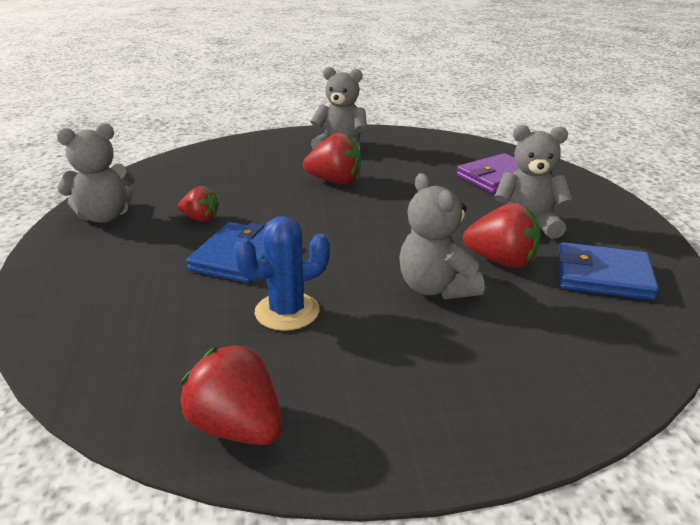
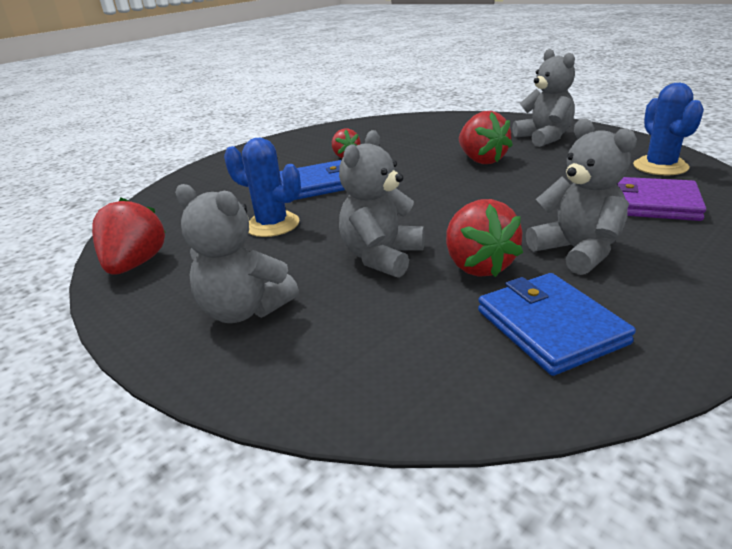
camera: 55 degrees right, 0 degrees up
grey teddy bear [57,123,135,223] -> grey teddy bear moved to [175,184,299,323]
none -> blue cactus [633,83,704,176]

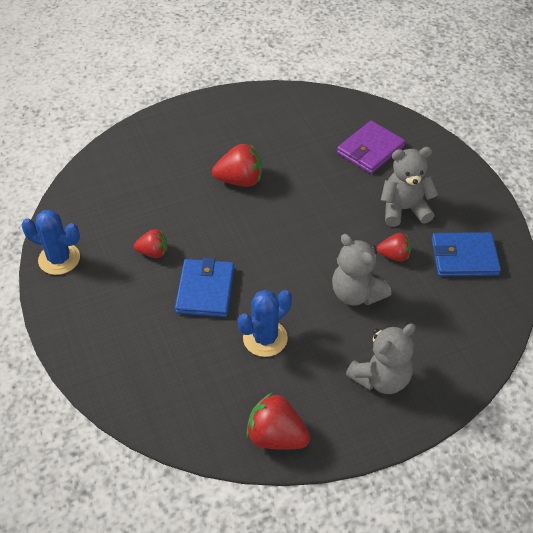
camera: 70 degrees left, 20 degrees up
red strawberry [446,199,523,277] -> red strawberry [377,233,411,262], size x0.62
grey teddy bear [512,49,575,147] -> none
blue cactus [633,83,704,176] -> blue cactus moved to [21,210,80,275]

